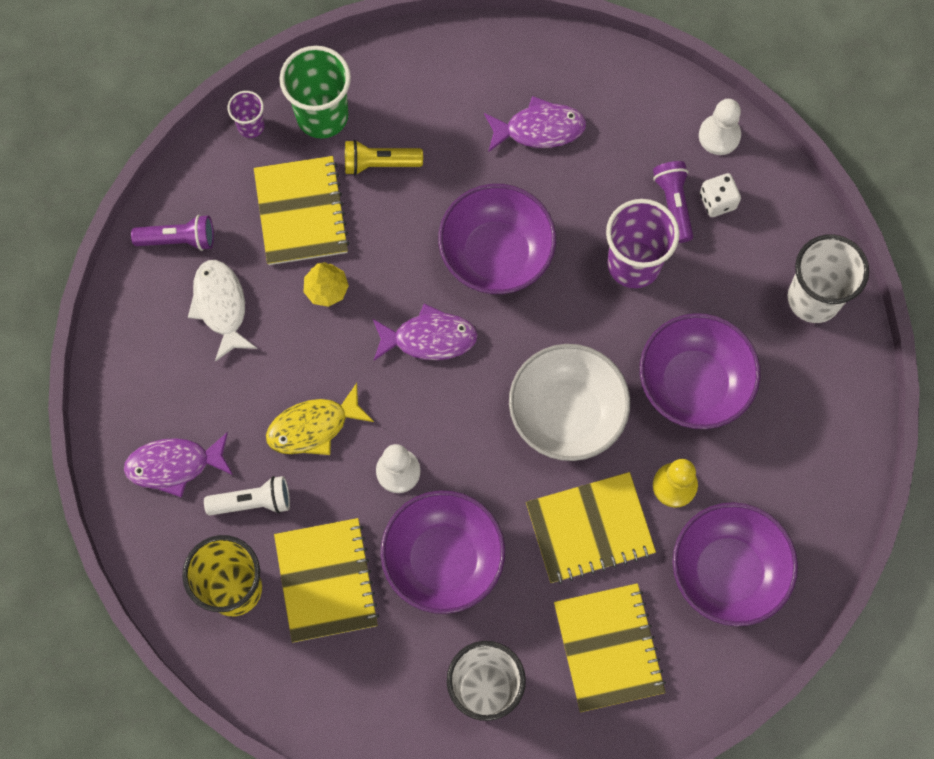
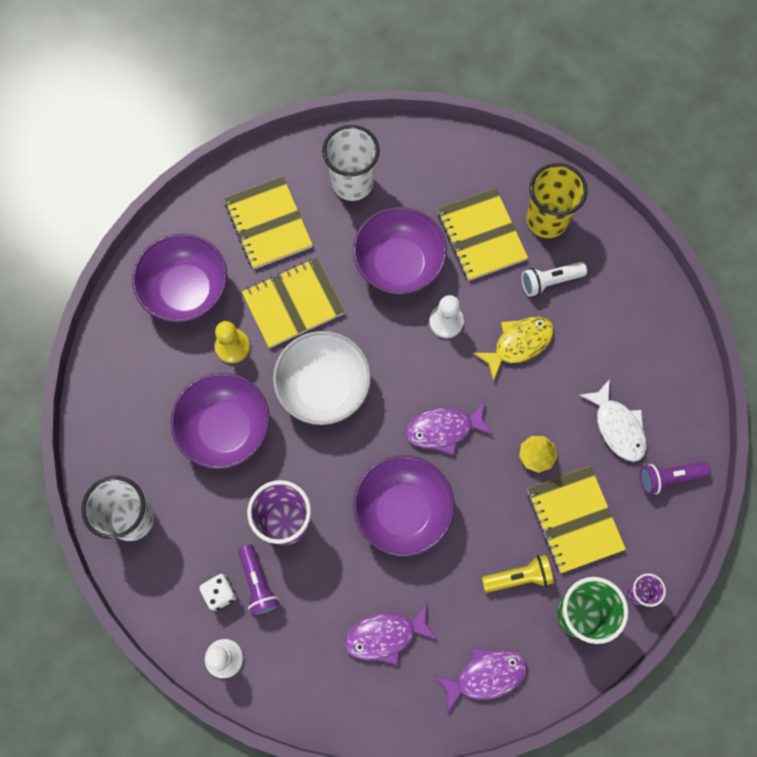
camera: 170 degrees right, 0 degrees up
purple fish [124,432,233,498] -> purple fish moved to [434,648,527,713]

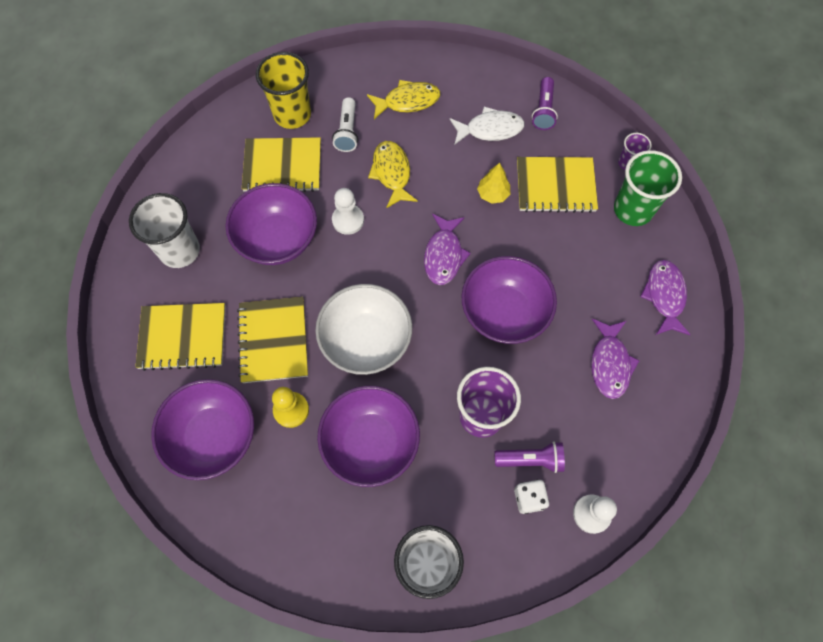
camera: 70 degrees left, 5 degrees down
yellow flashlight [482,555,554,593] -> none
none -> yellow fish [367,80,440,119]

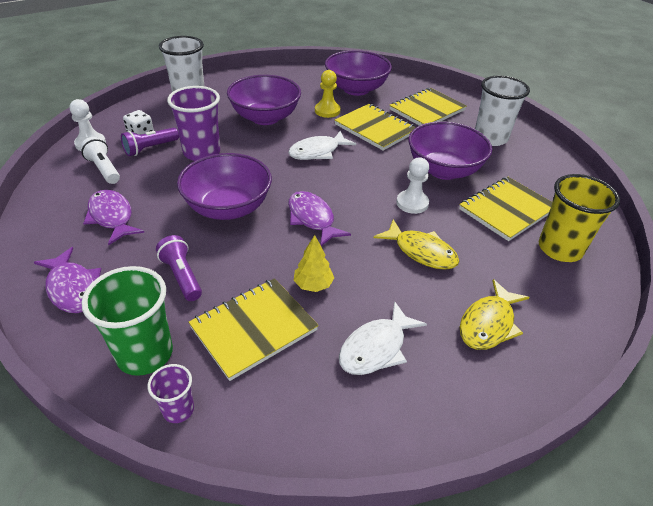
camera: 140 degrees right, 25 degrees down
white bowl [315,284,412,375] -> white fish [288,131,356,160]
white flashlight [332,97,358,152] -> white flashlight moved to [80,137,120,184]
purple flashlight [532,77,558,130] -> purple flashlight moved to [156,235,202,301]

